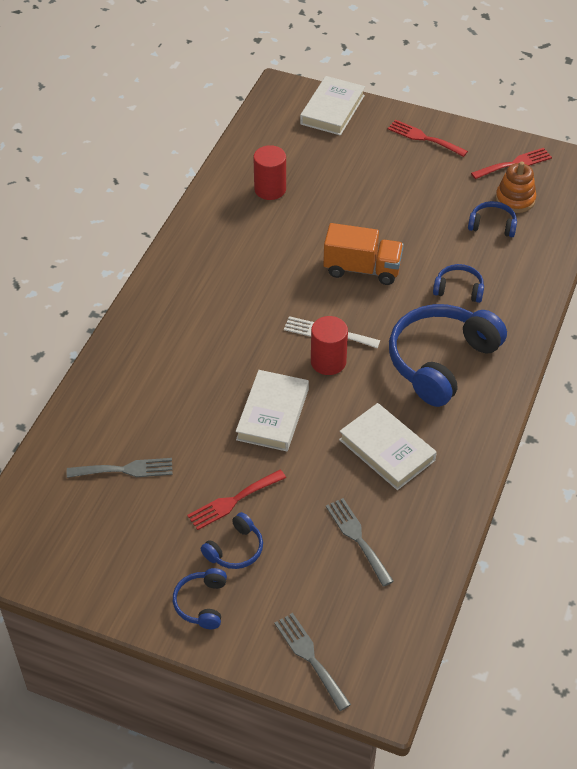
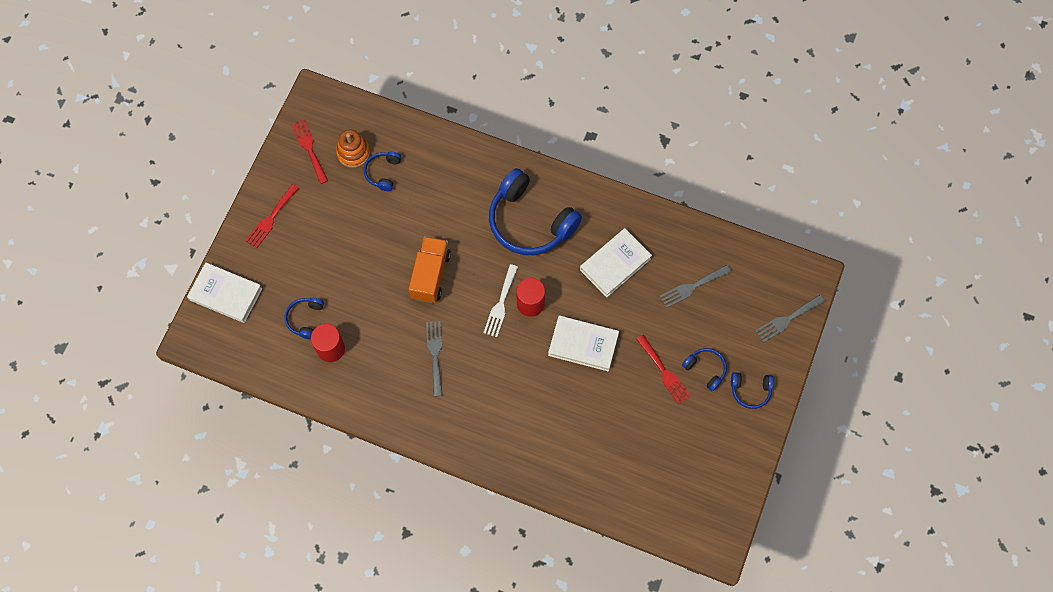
camera: 90 degrees left, 20 degrees up
grey fork [67,458,173,478] -> grey fork moved to [426,321,443,397]
blue headphones [433,264,484,303] -> blue headphones moved to [284,298,324,339]

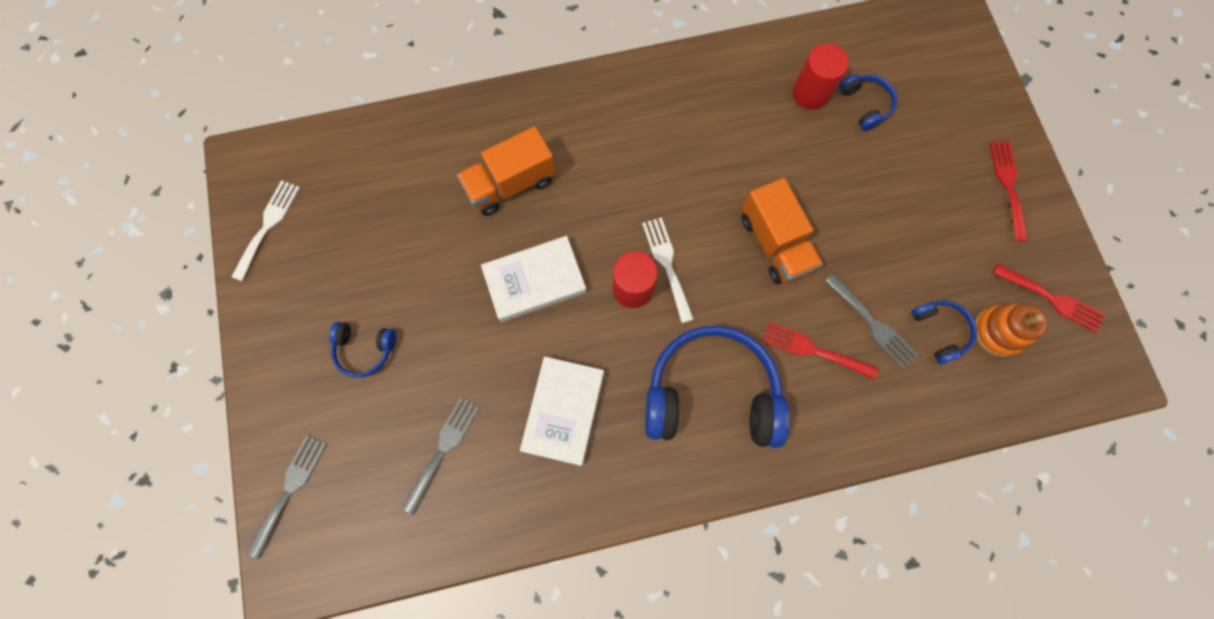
camera: 145 degrees right, 5 degrees up
white book [187,262,263,323] -> none
grey fork [426,321,443,397] -> grey fork moved to [825,273,918,369]
red fork [636,335,691,404] -> red fork moved to [762,322,878,380]
blue headphones [731,372,774,409] -> none
none -> white fork [232,180,300,281]
none -> orange truck [457,126,556,216]

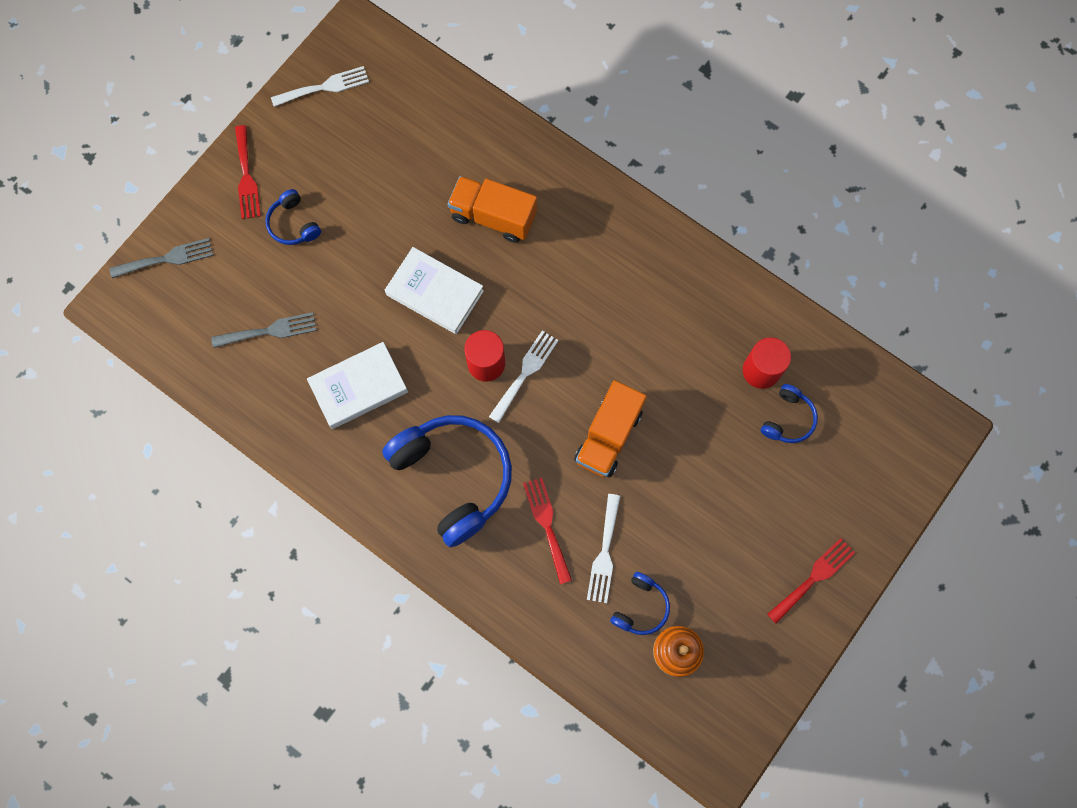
camera: 50 degrees right, 0 degrees up
grey fork [825,273,918,369] -> white fork [587,494,620,603]
red fork [993,263,1105,333] -> red fork moved to [235,125,261,219]

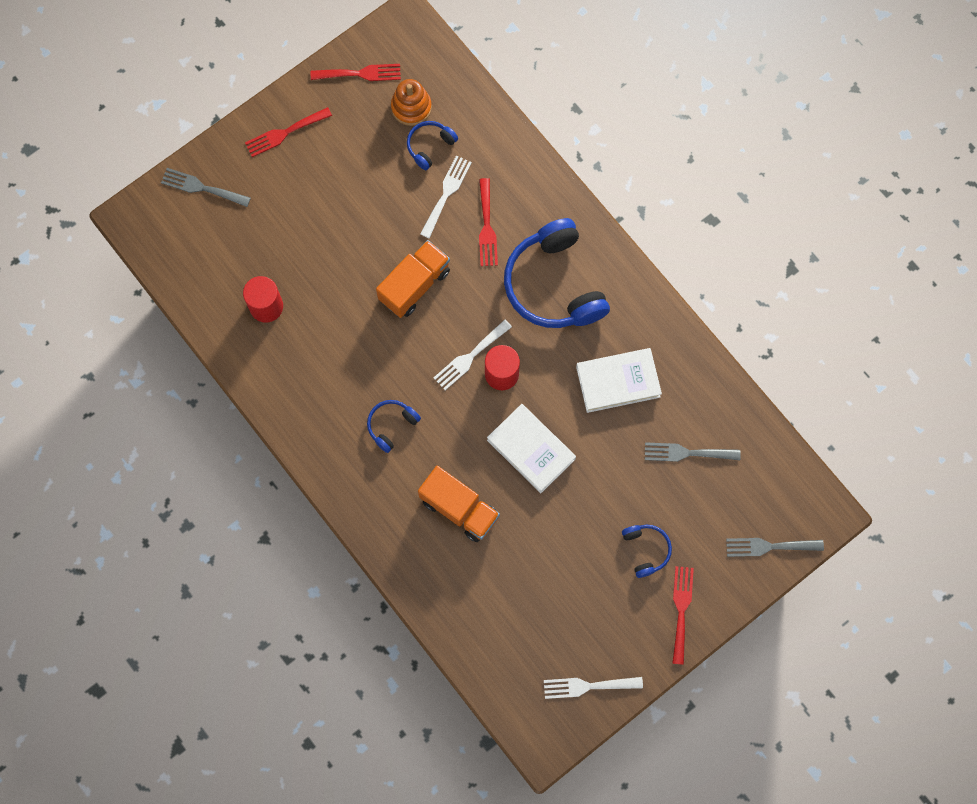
camera: 165 degrees left, 0 degrees up
blue headphones [761,384,818,443] -> blue headphones moved to [367,400,421,453]
none -> grey fork [161,168,251,207]
none -> red fork [311,64,401,81]

